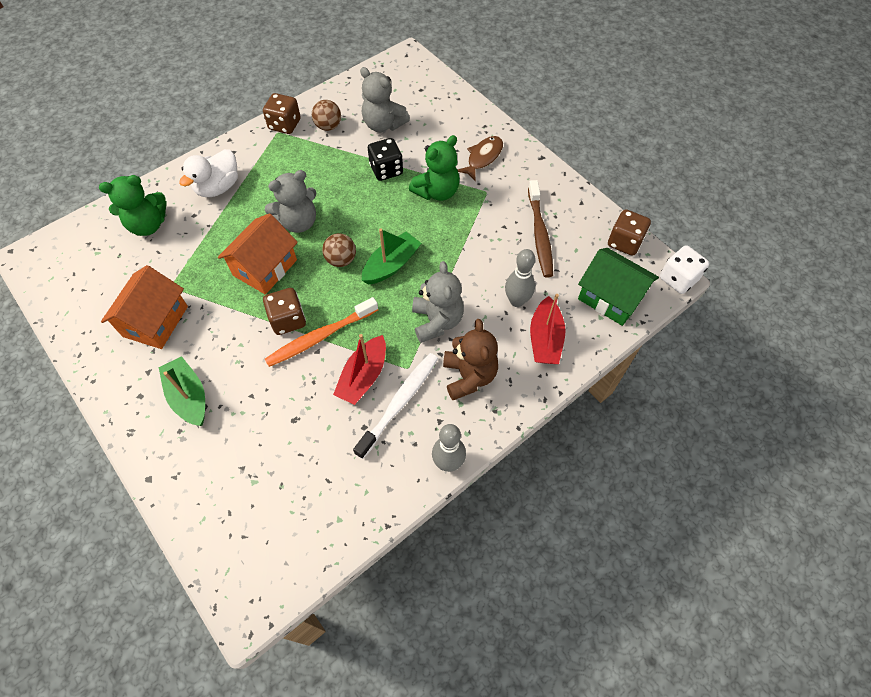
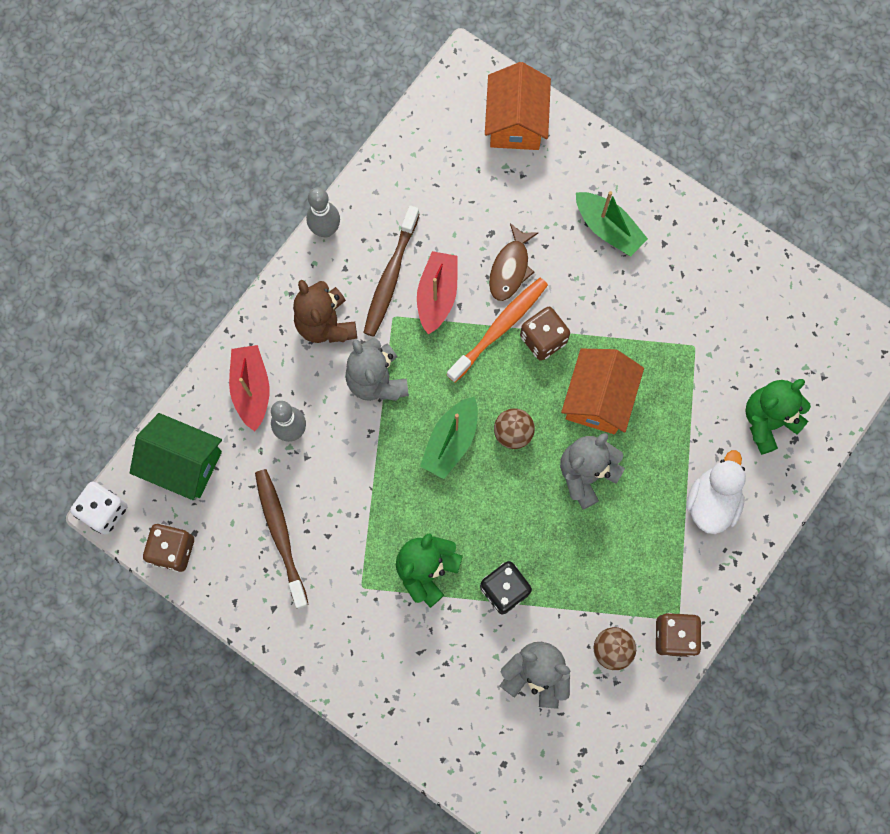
camera: 165 degrees right, 15 degrees up
orange house [101,265,188,349] -> orange house moved to [485,62,551,150]
white toothbrush [353,353,438,459] -> brown toothbrush [363,205,420,337]
brown fish [458,136,503,182] -> brown fish moved to [489,223,538,301]

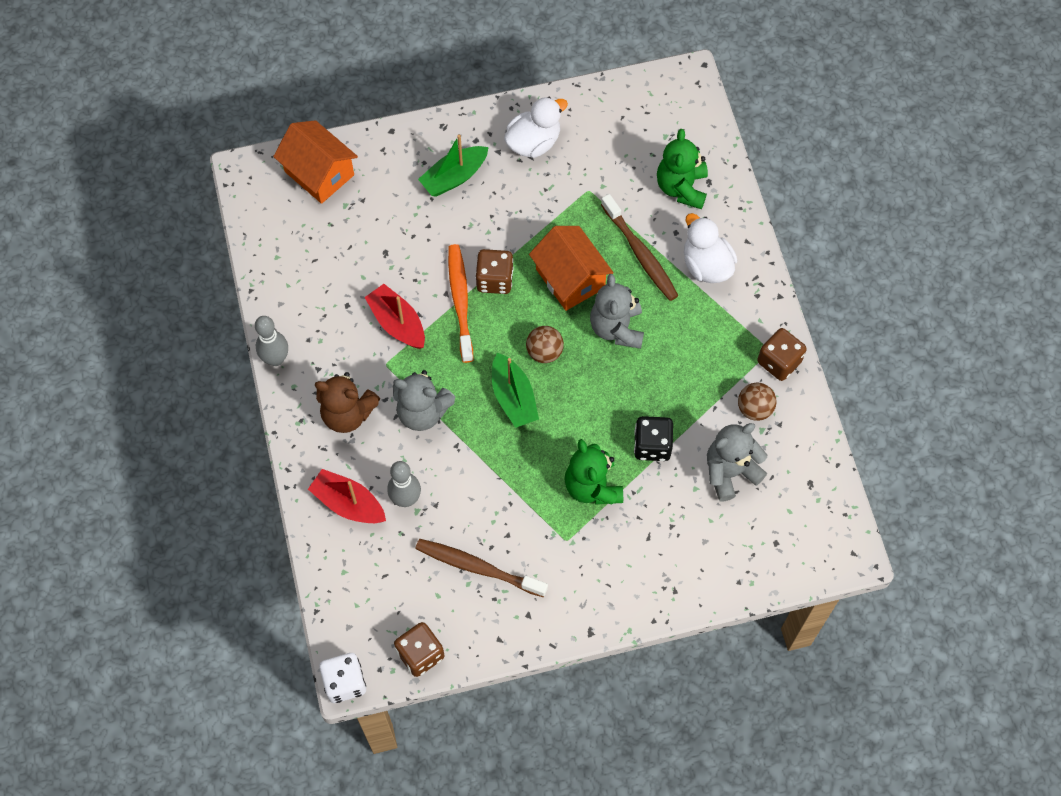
camera: 50 degrees left, 10 degrees down
green house [130,413,222,500] -> none
brown toothbrush [363,205,420,337] -> brown toothbrush moved to [601,194,679,301]
brown fish [489,223,538,301] -> none
green boat [576,191,648,256] -> green boat turned 150 degrees clockwise [418,134,489,197]
none -> white duck [504,97,568,158]

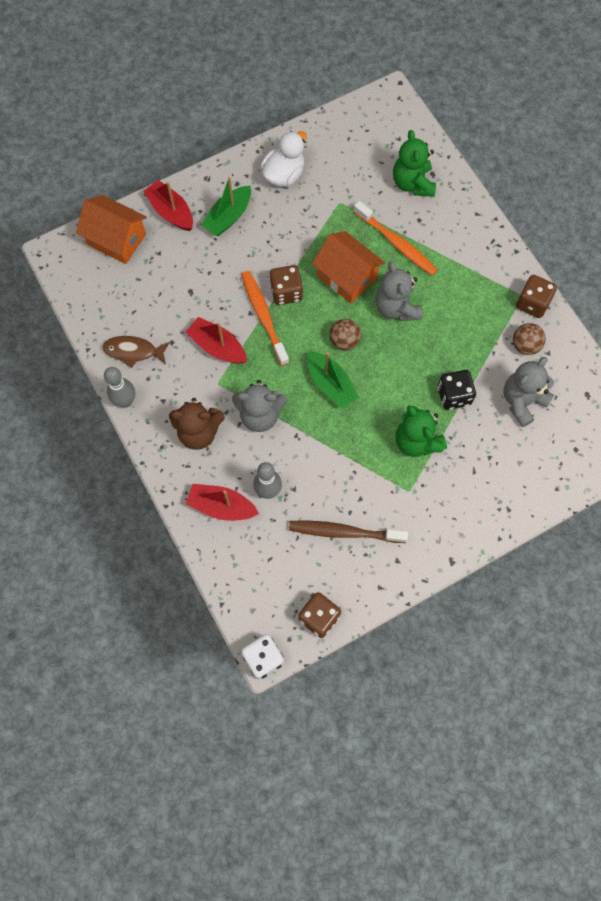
camera: 15 degrees left, 5 degrees up
brown toothbrush [601,194,679,301] -> orange toothbrush [353,201,438,275]
white duck [684,213,737,283] -> none
none -> brown fish [103,336,170,368]
none -> red boat [143,180,193,231]

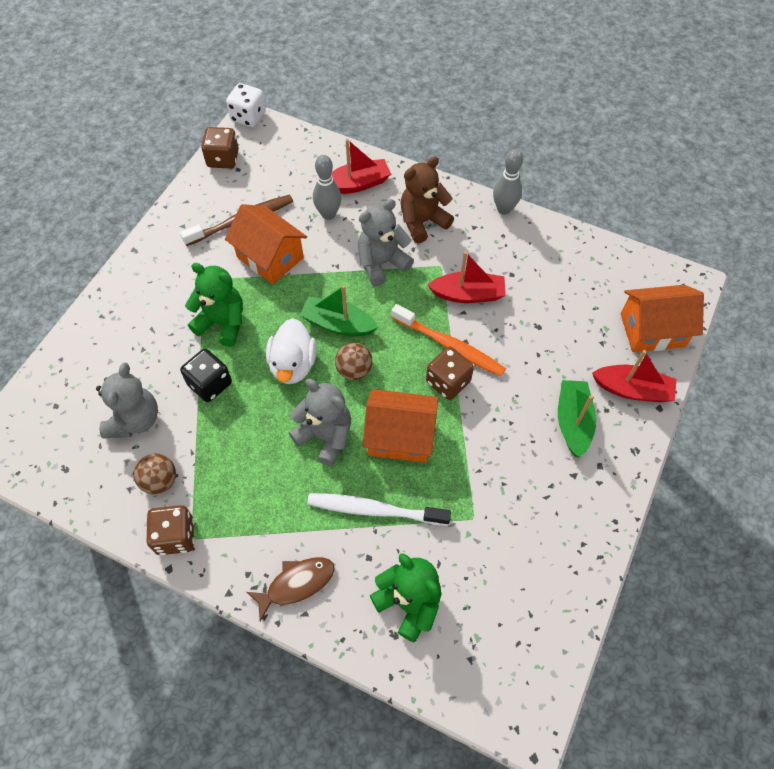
camera: 145 degrees right, 10 degrees down
brown fish [103,336,170,368] -> brown fish moved to [247,557,335,621]
white duck [261,131,307,187] -> white duck moved to [266,318,317,384]
orange toothbrush [353,201,438,275] -> white toothbrush [307,493,451,526]
none -> orange house [225,204,307,284]

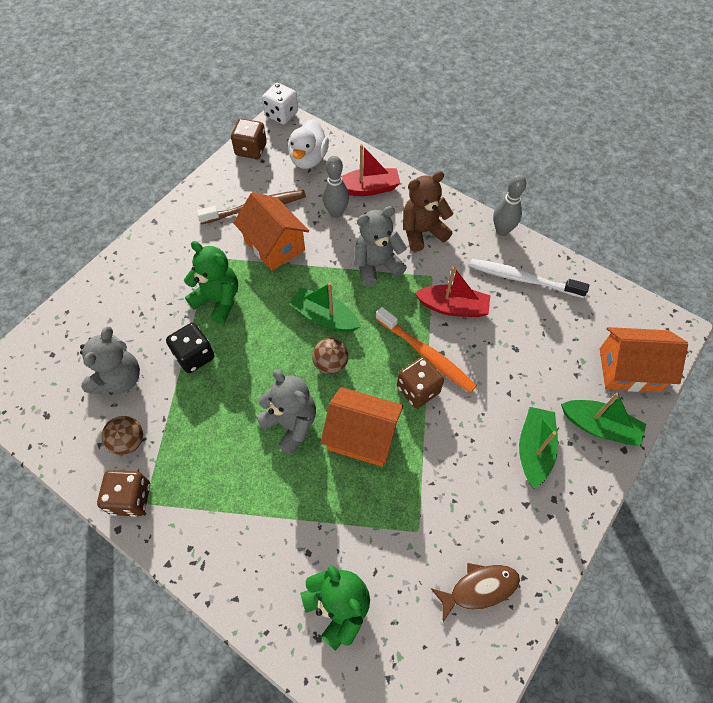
camera: 10 degrees right, 0 degrees up
brown fish [247,557,335,621] -> brown fish moved to [430,563,520,622]
white duck [266,318,317,384] -> white duck moved to [288,119,329,169]
white toothbrush [307,493,451,526] -> white toothbrush moved to [470,259,589,298]
red boat [592,350,676,402] -> green boat [561,393,646,446]

